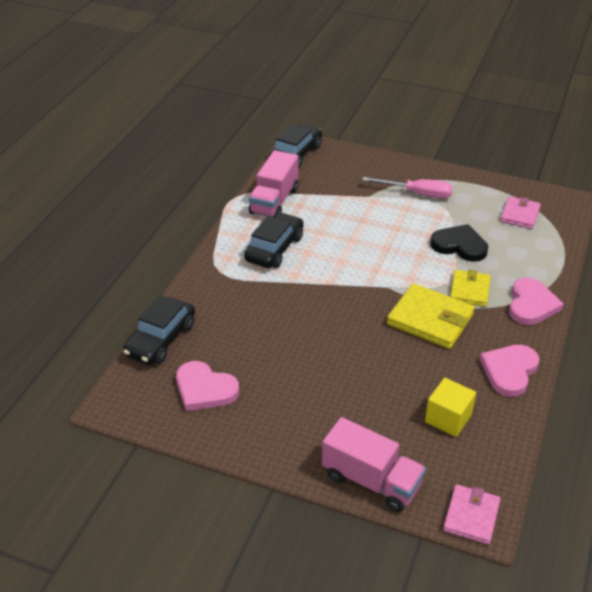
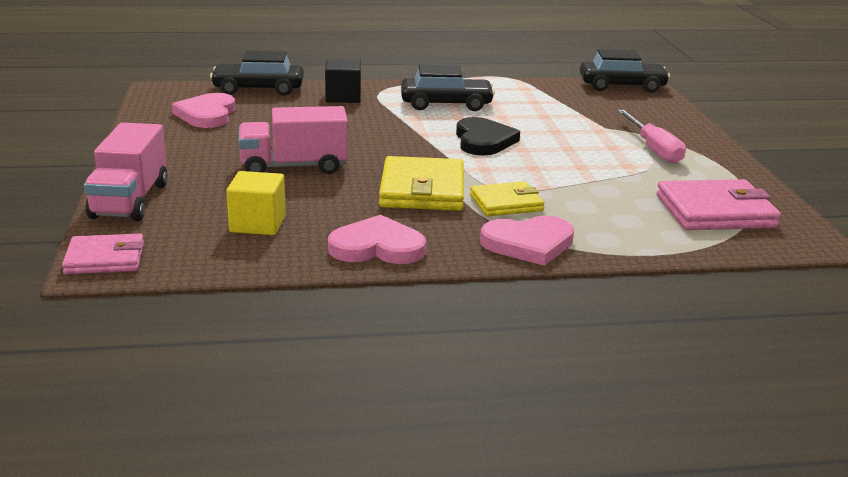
camera: 60 degrees right, 15 degrees down
pink truck [249,150,299,217] -> pink truck moved to [238,106,348,174]
black heart [430,224,488,262] -> black heart moved to [456,117,520,156]
pink wallet [500,196,541,229] -> pink wallet [656,179,781,230], size x1.58
none -> black cube [325,59,361,103]

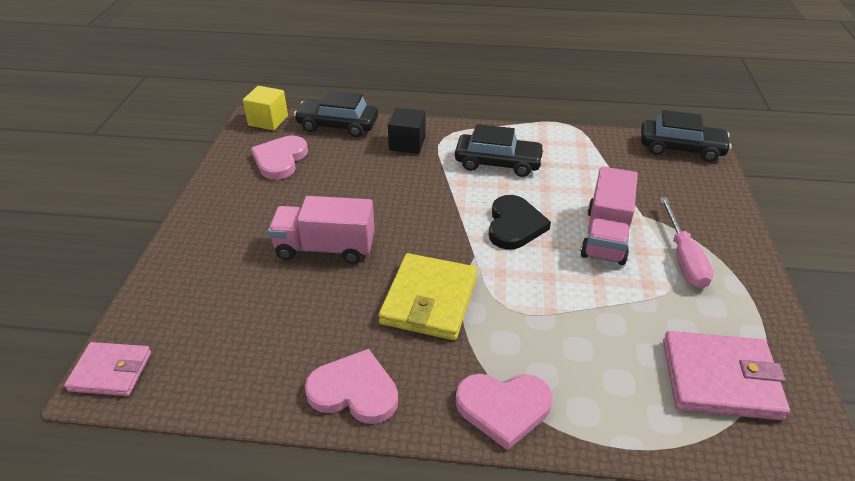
camera: 15 degrees right, 15 degrees up
pink truck [84,123,168,221] -> pink truck moved to [580,166,638,265]
yellow cube [226,171,286,235] -> yellow cube moved to [243,86,288,130]
yellow wallet [470,181,544,216] -> none

